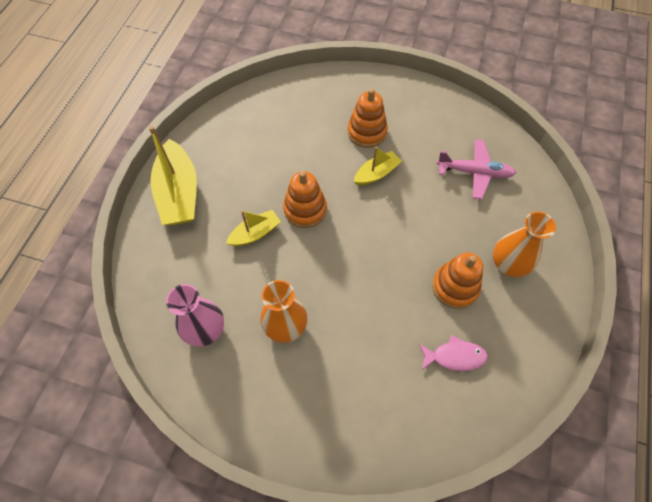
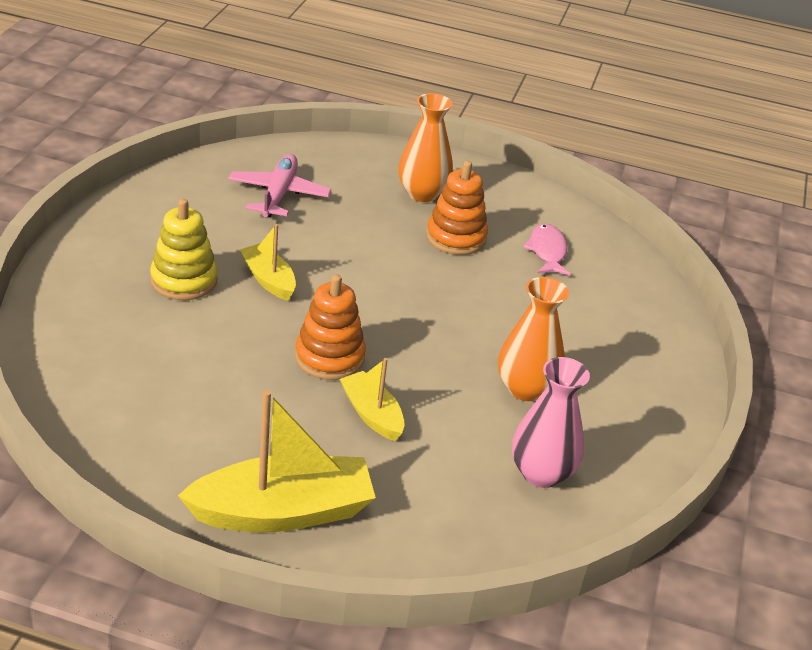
camera: 95 degrees left, 25 degrees down
orange stacking toy [347,89,388,148] -> yellow stacking toy [150,199,218,300]

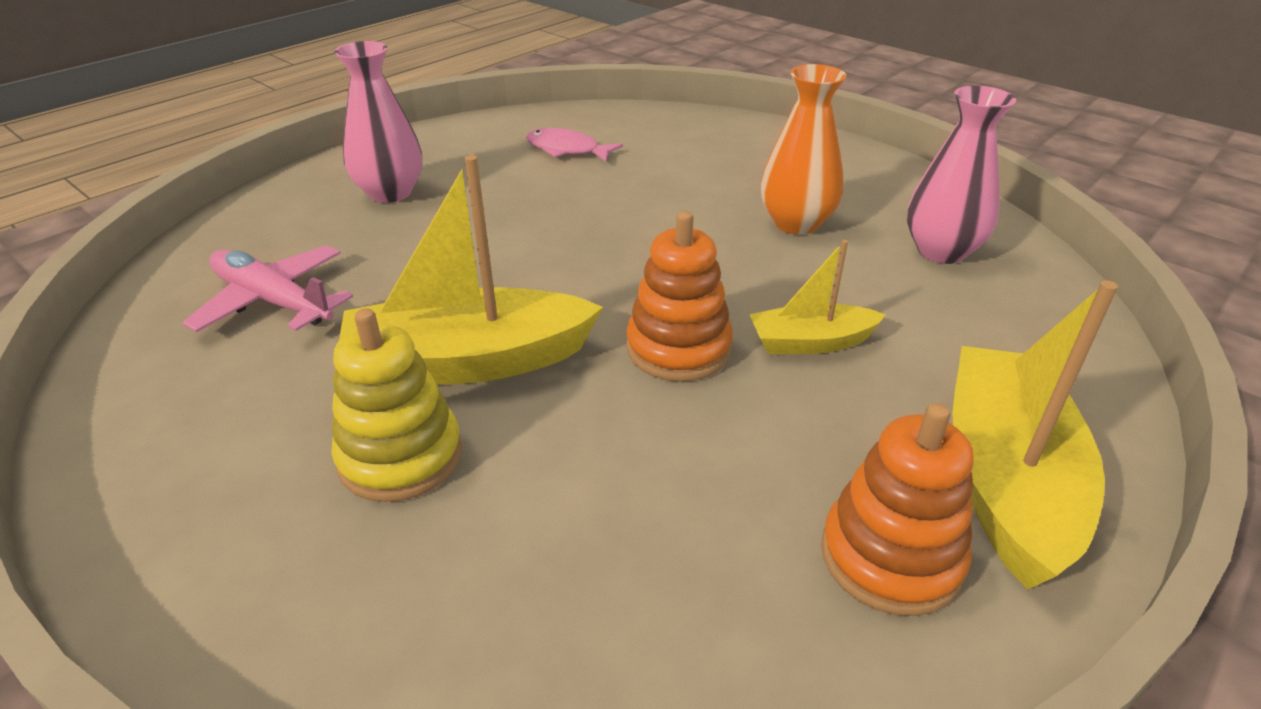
camera: 60 degrees left, 0 degrees up
yellow boat [240,224,296,301] -> yellow boat [339,155,603,385], size x1.82
orange vase [398,93,453,202] -> pink vase [334,41,422,203]
orange stacking toy [426,161,488,255] -> orange stacking toy moved to [821,403,974,616]

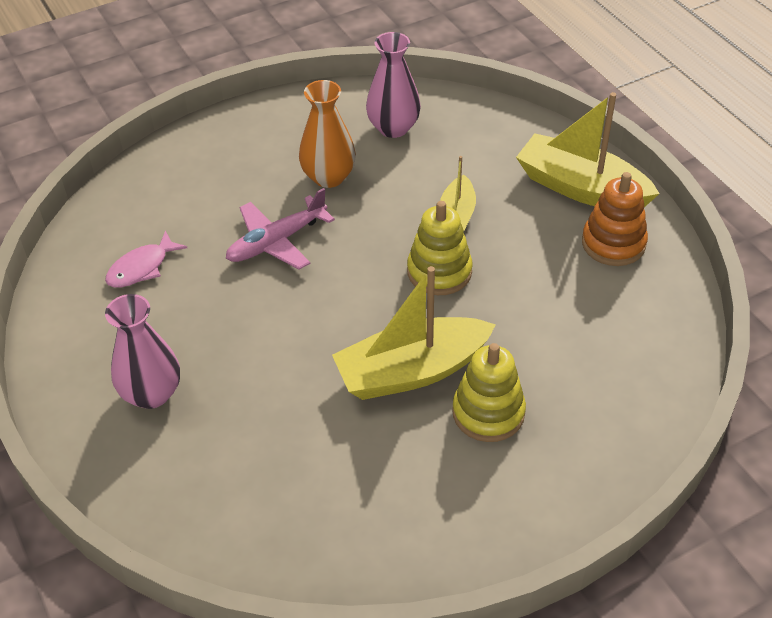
camera: 70 degrees left, 10 degrees up
pink plane [182,245,353,332] -> pink plane moved to [226,188,335,270]
yellow boat [339,155,603,385] -> yellow boat turned 60 degrees clockwise [332,266,496,400]
orange stacking toy [626,211,733,382] -> yellow stacking toy [407,201,473,295]

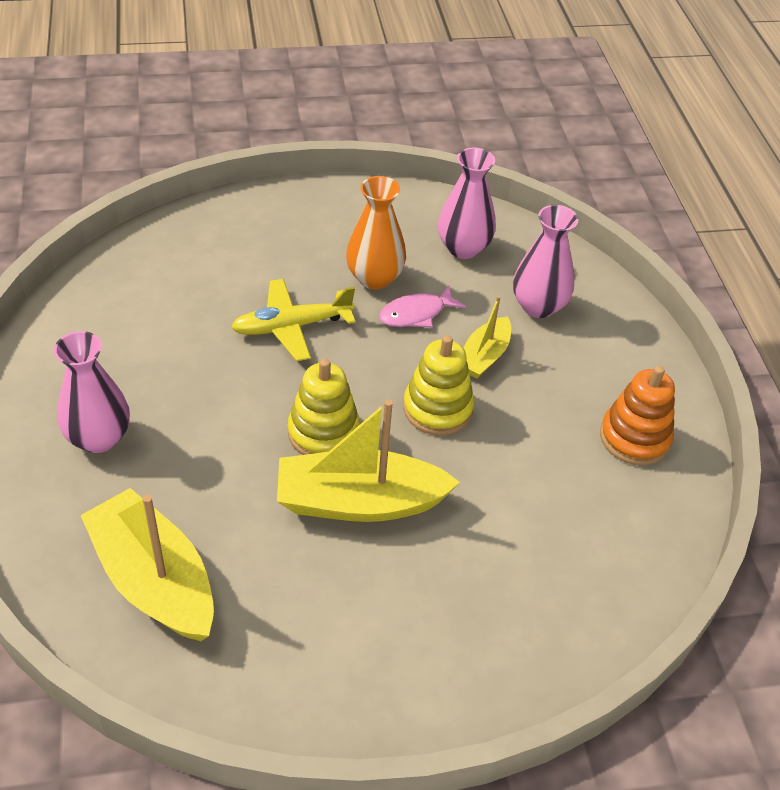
camera: 15 degrees right, 0 degrees up
pink fish [105,231,187,288] -> pink fish moved to [379,286,466,327]
pink plane [226,188,335,270] -> yellow plane [231,279,356,361]
yellow stacking toy [452,343,526,442] -> yellow stacking toy moved to [288,359,360,455]
yellow boat [516,92,660,207] -> yellow boat moved to [80,488,214,641]
none -> pink vase [513,205,578,318]

